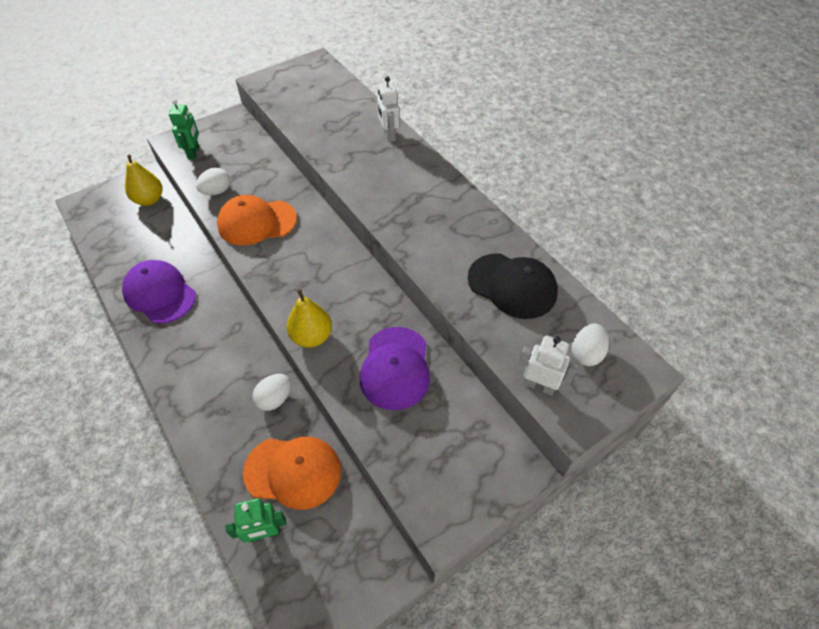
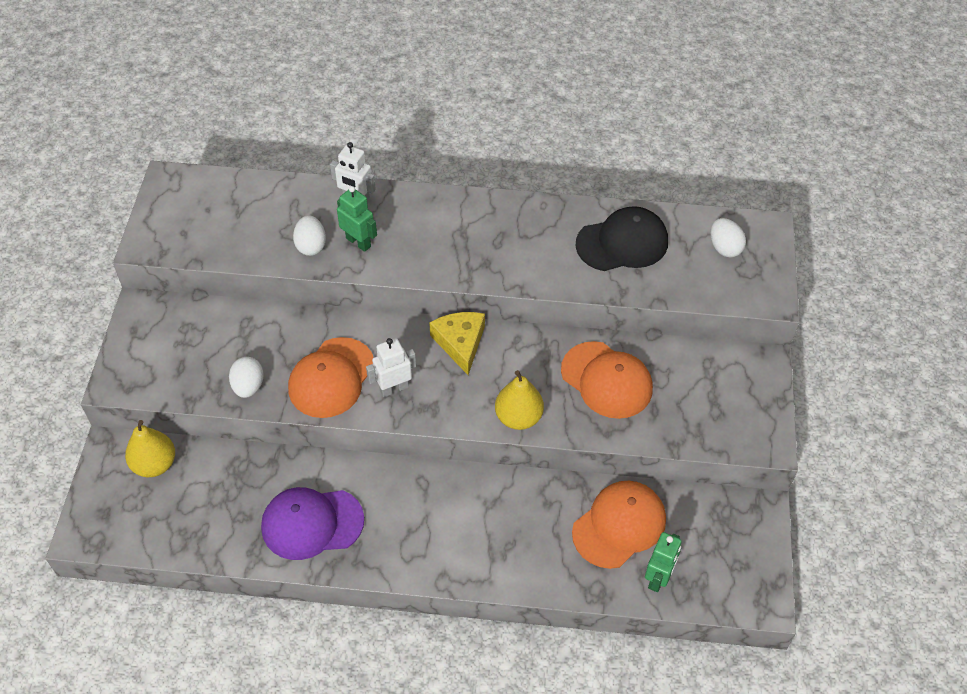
camera: 50 degrees left, 0 degrees up
green robot [169,99,199,160] -> green robot moved to [337,186,377,252]
white egg [253,374,291,411] -> white egg moved to [293,215,326,256]
purple cap [360,327,430,410] -> orange cap [561,341,653,419]
white robot [519,335,578,395] -> white robot moved to [366,338,416,397]
none -> yellow cheese [429,312,485,375]

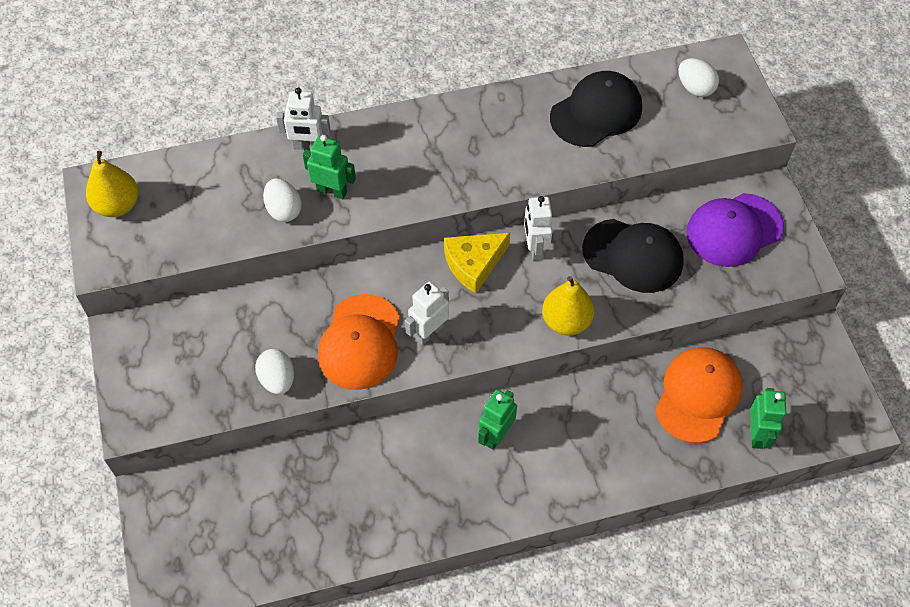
camera: 20 degrees left, 5 degrees up
yellow pear [125,420,175,477] -> yellow pear moved to [86,151,139,217]
purple cap [261,487,364,560] -> purple cap moved to [686,193,784,267]
yellow cheese [429,312,485,375] -> yellow cheese turned 90 degrees counterclockwise [444,233,510,293]
orange cap [561,341,653,419] -> black cap [582,219,684,293]
none -> green robot [478,390,517,450]
none -> white robot [524,196,552,261]

